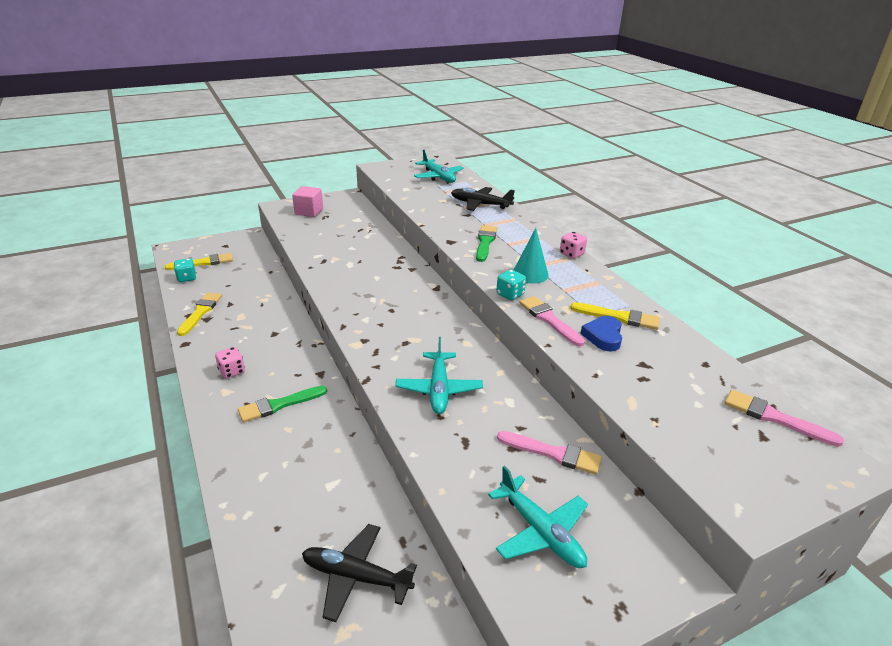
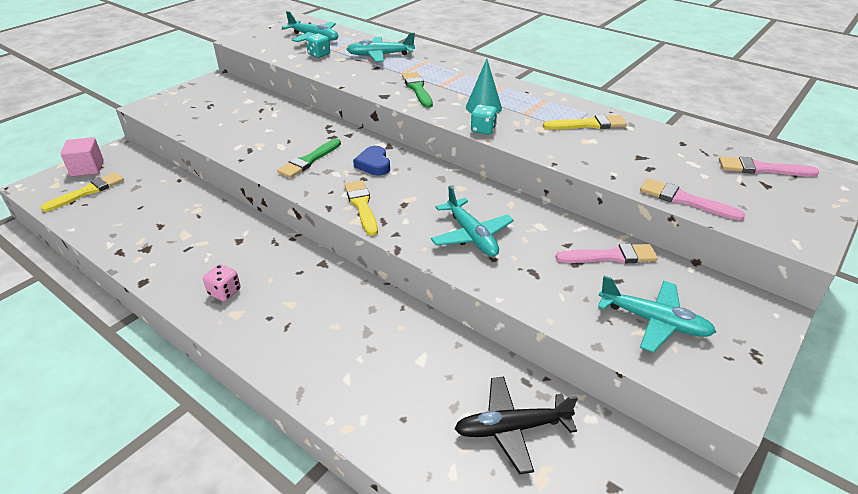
camera: 25 degrees left, 5 degrees up
turquoise dice [174,258,196,282] -> turquoise dice moved to [306,34,330,58]
yellow brush [177,293,222,336] -> yellow brush moved to [344,180,378,236]
green brush [238,386,327,422] -> green brush moved to [277,139,341,178]
pink cube [292,186,323,217] -> pink cube moved to [60,137,104,177]
black plane [451,187,515,211] -> turquoise plane [346,33,415,62]
pink brush [520,296,585,346] -> pink brush moved to [640,178,745,221]
pink dice [560,232,587,259] -> none
blue heart [581,316,622,351] -> blue heart moved to [353,146,390,176]

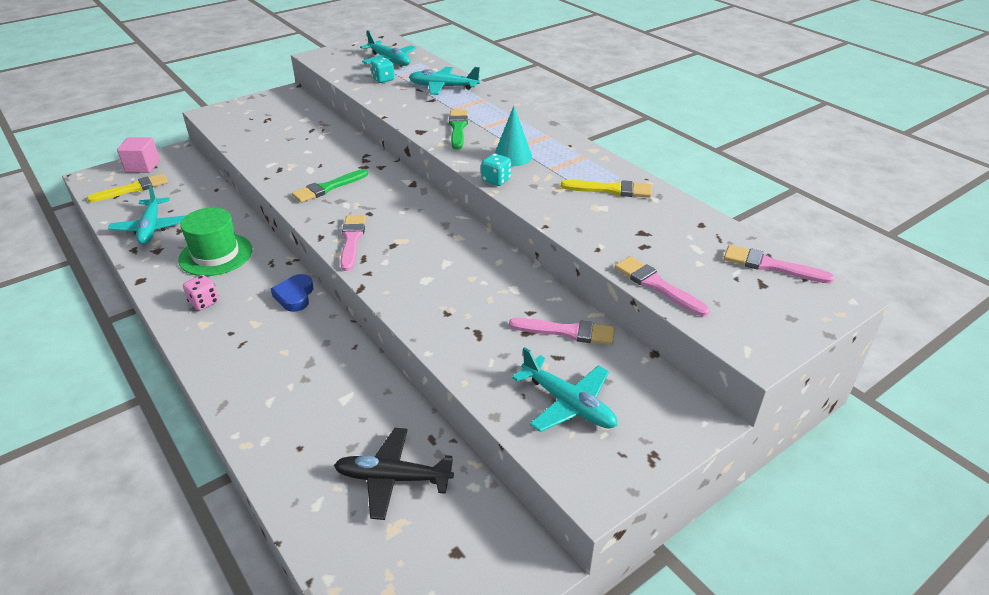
camera: 15 degrees right, 0 degrees up
yellow brush [344,180,378,236] -> pink brush [340,215,366,271]
blue heart [353,146,390,176] -> blue heart moved to [271,274,313,312]
turquoise plane [431,186,514,257] -> turquoise plane moved to [108,185,187,245]
none -> green hat [178,208,252,276]

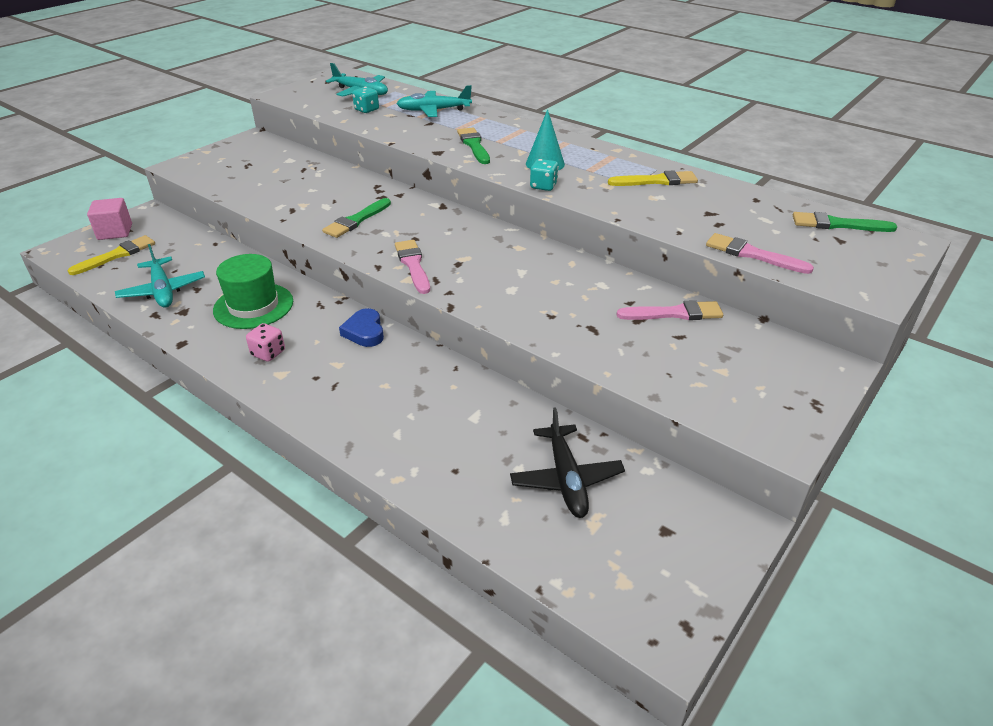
camera: 15 degrees left, 0 degrees up
black plane [334,428,454,520] -> black plane turned 90 degrees counterclockwise [510,407,625,518]
turquoise plane [512,347,617,432] -> none
pink brush [724,245,834,284] -> green brush [793,212,897,232]

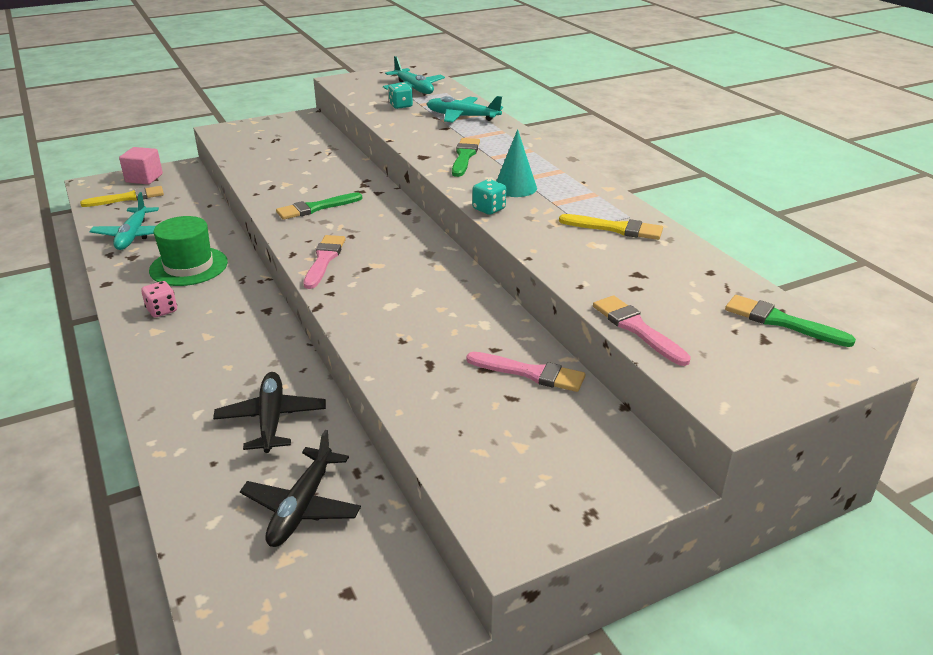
camera: 25 degrees right, 5 degrees down
blue heart [339,308,384,347] -> none
none -> black plane [213,372,326,453]

